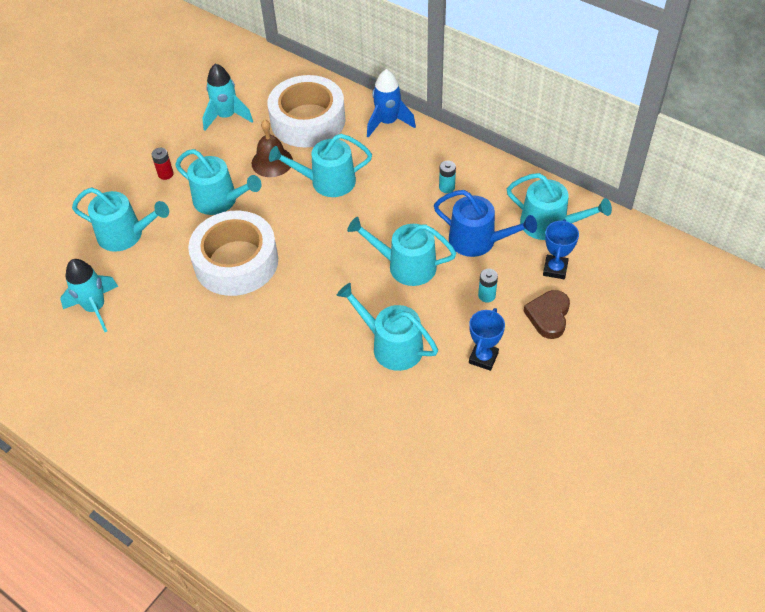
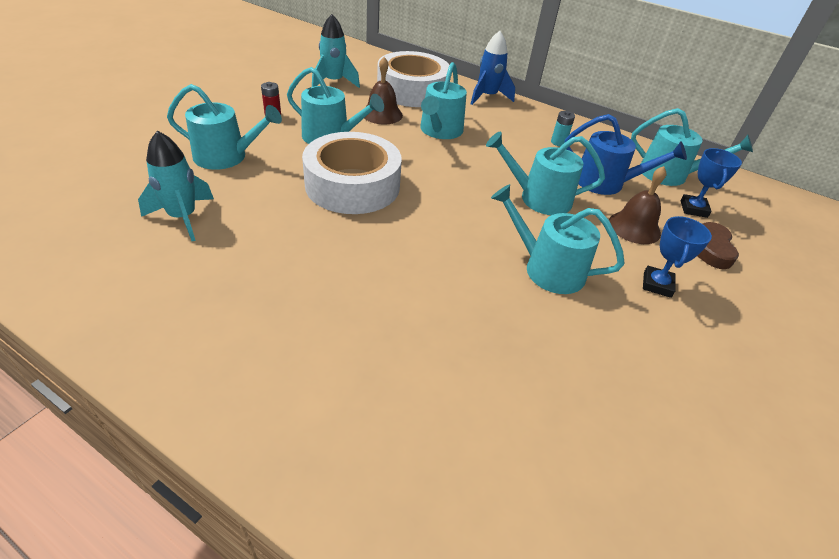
camera: 10 degrees left, 10 degrees down
turquoise watering can [269,134,372,197] -> turquoise watering can turned 60 degrees counterclockwise [420,62,467,139]
turquoise battery [478,269,498,302] -> brown bell [609,166,667,244]

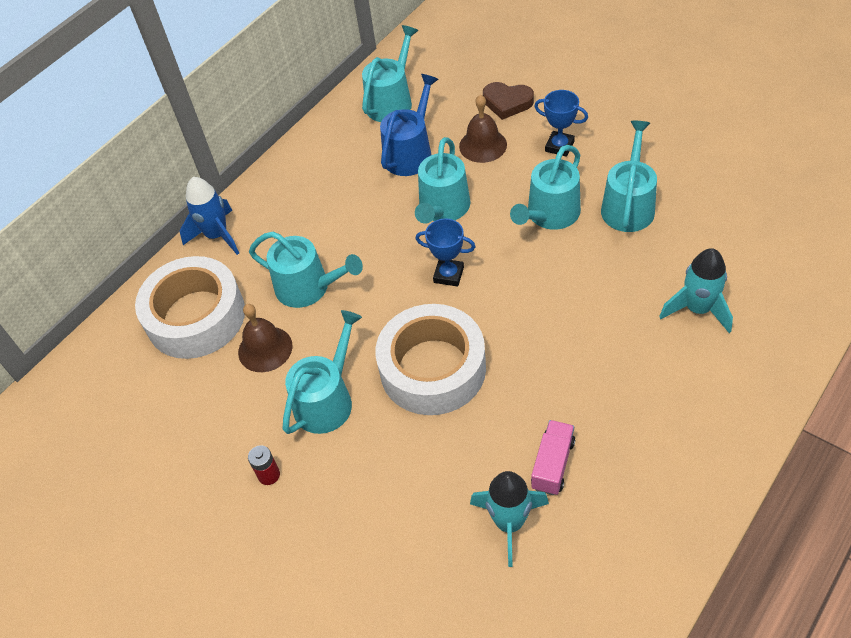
camera: 75 degrees left, 10 degrees up
turquoise watering can [167,84,282,170] -> turquoise watering can moved to [601,121,657,232]
turquoise rocket [312,14,360,88] -> turquoise rocket moved to [659,248,733,333]
turquoise battery [551,111,575,146] -> none
blue trophy [680,148,742,218] -> blue trophy moved to [416,218,476,287]
none -> pink truck [531,420,575,495]

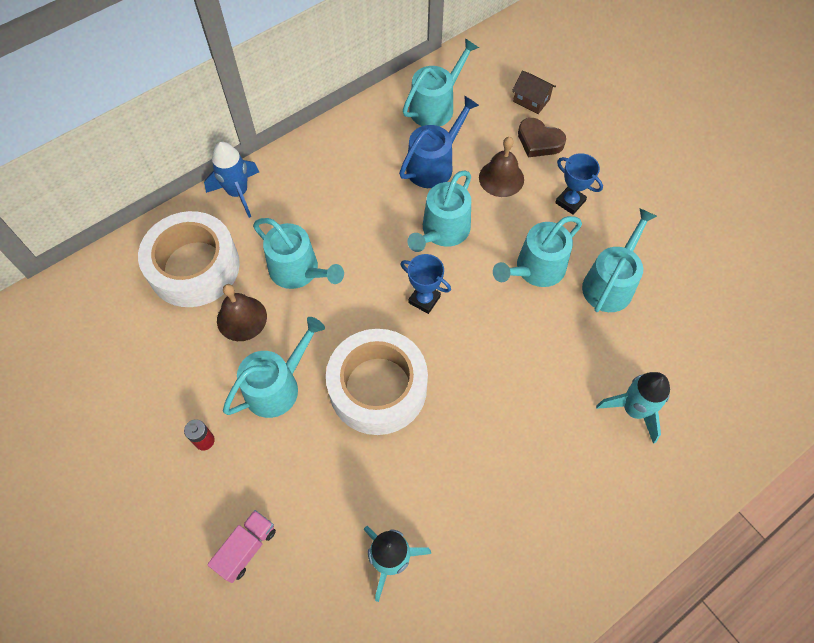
camera: 10 degrees right, 10 degrees up
pink truck [531,420,575,495] -> pink truck moved to [207,510,276,583]
none -> brown house [512,71,556,114]

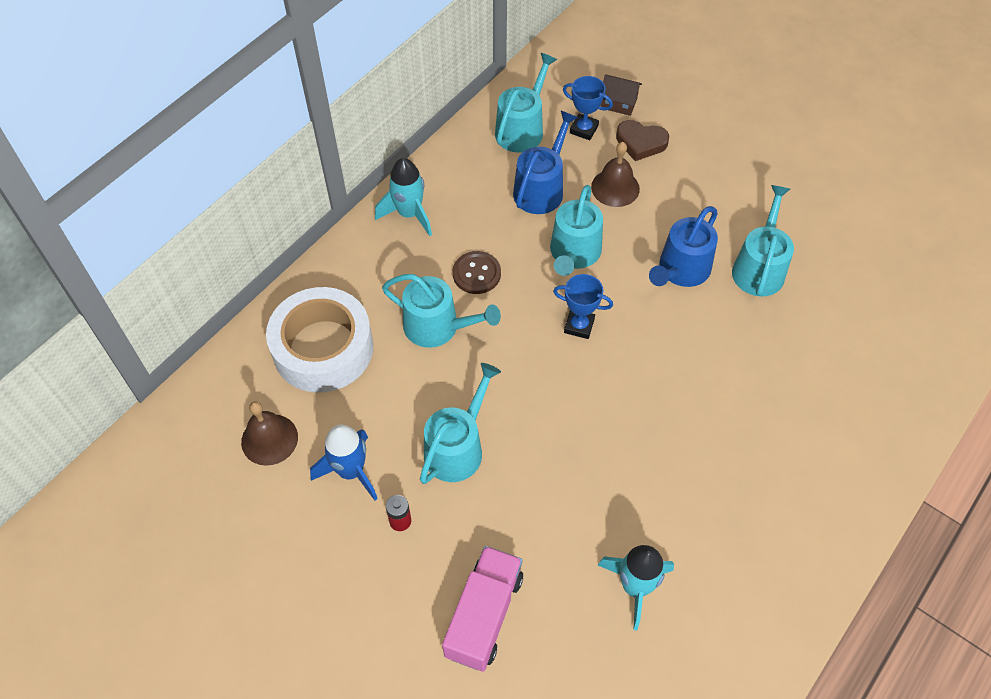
camera: 15 degrees left, 5 degrees down
blue rocket [204,142,259,218] -> blue rocket moved to [310,424,378,501]
pink truck [207,510,276,583] -> pink truck [442,546,523,672], size x1.56
brown bell [217,284,267,341] -> brown bell moved to [241,401,298,466]
white tape [326,329,428,435] -> none
turquoise watering can [493,216,582,287] -> blue watering can [649,206,718,287]
blue trophy [555,153,603,215] -> blue trophy moved to [563,76,613,140]
turquoise rocket [596,372,670,444] -> turquoise rocket moved to [375,158,432,236]
none -> brown button [453,251,501,294]

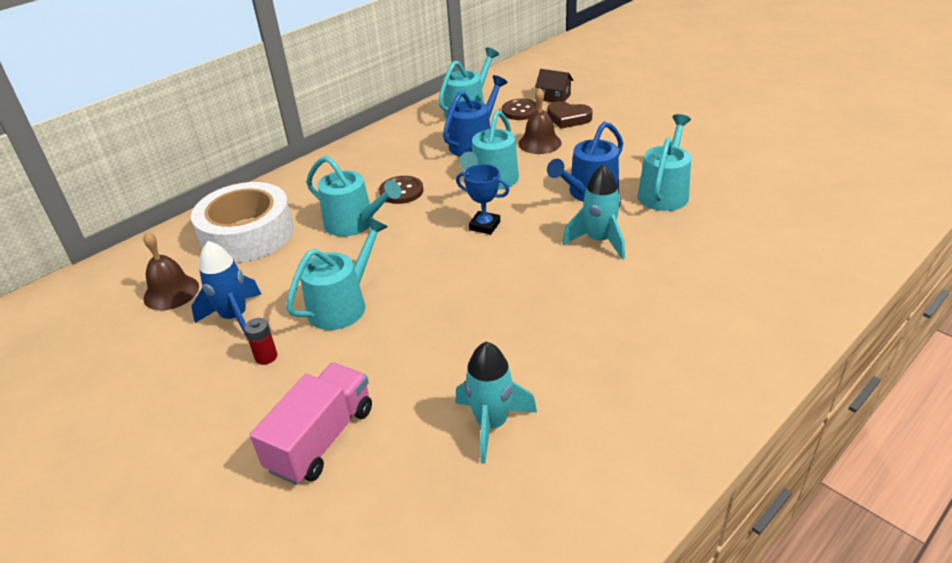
camera: 10 degrees right, 20 degrees down
turquoise rocket [375,158,432,236] -> turquoise rocket moved to [562,164,625,260]
blue trophy [563,76,613,140] -> brown button [502,99,537,120]

